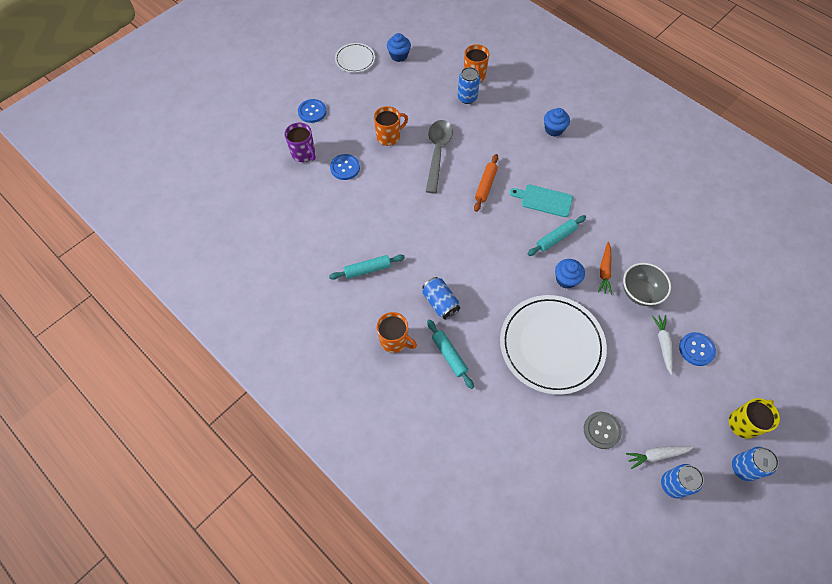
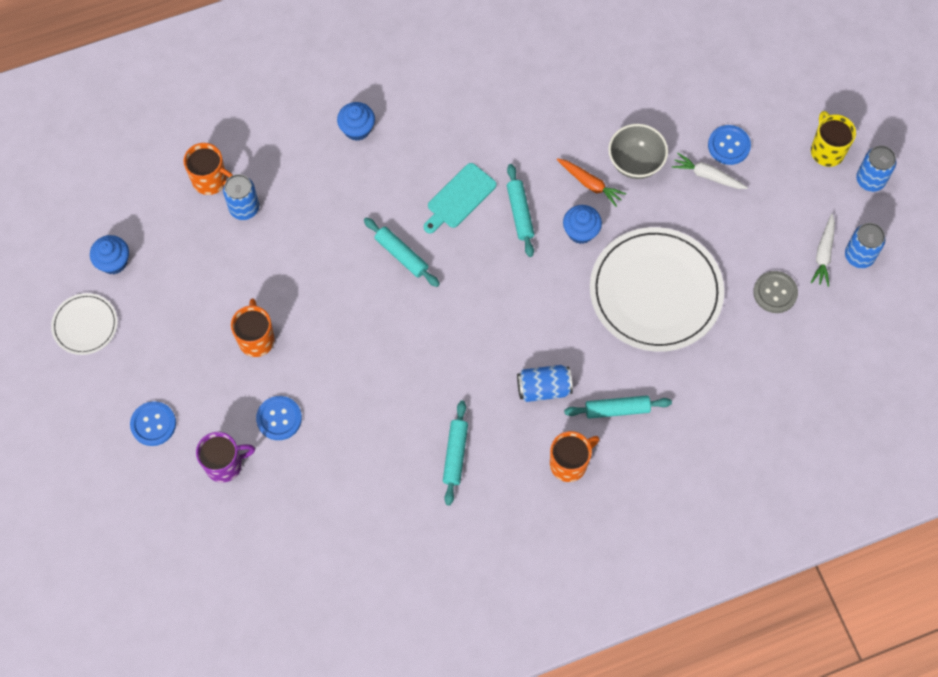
camera: 65 degrees left, 5 degrees up
grey spoon [426,120,453,193] -> none
orange rolling pin [474,154,498,212] -> turquoise rolling pin [364,217,440,287]

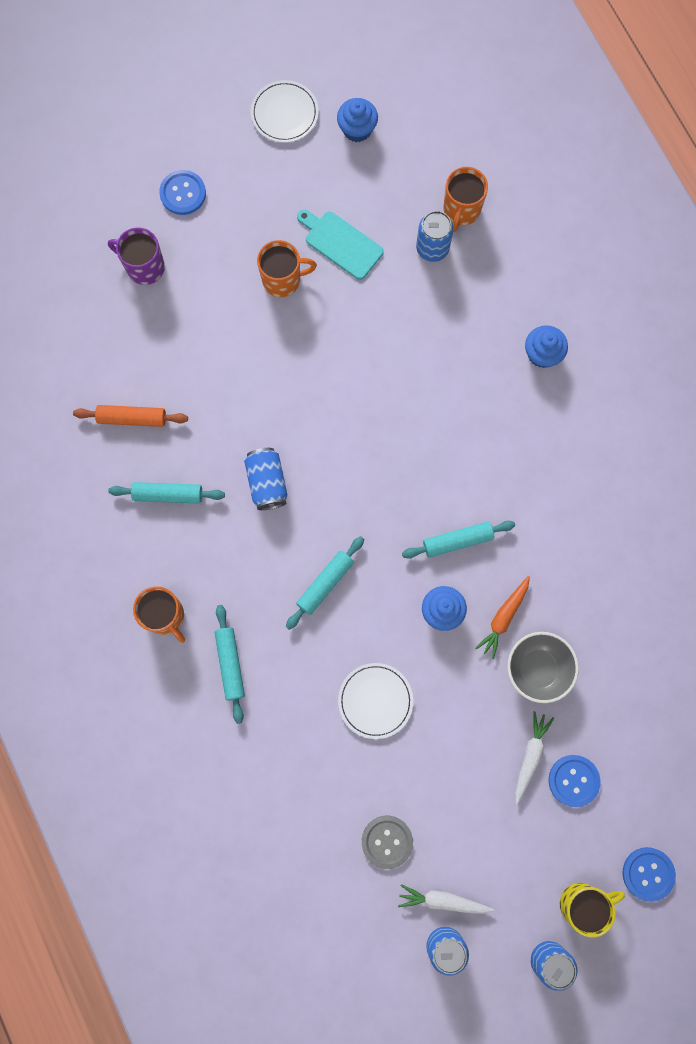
camera: 85 degrees right, 10 degrees up
purple mug [196,432,255,483] -> purple mug turned 135 degrees clockwise [108,227,165,285]
blue button [256,396,302,440] -> blue button moved to [623,847,676,902]
turquoise rolling pin [364,217,440,287] -> turquoise rolling pin moved to [286,536,364,630]
turquoise cutting board [424,163,497,234] -> turquoise cutting board moved to [297,209,384,280]
blue can [517,365,573,402] -> blue can moved to [244,448,288,510]
white plate [590,227,724,352] -> white plate [338,663,413,739], size x0.49
none -> orange rolling pin [73,405,188,427]

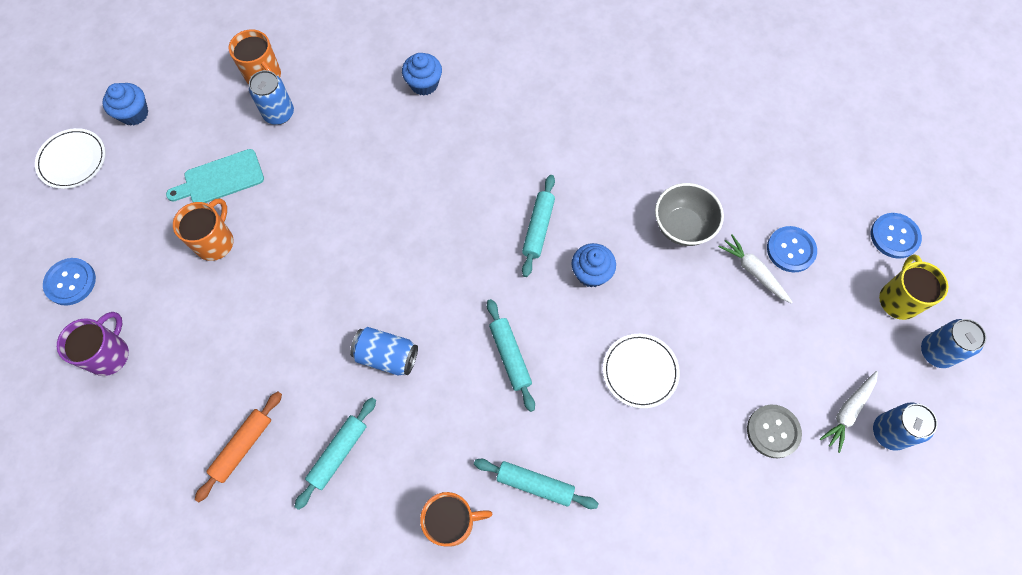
camera: 60 degrees left, 10 degrees down
purple mug [108,227,165,285] -> purple mug turned 150 degrees clockwise [57,312,129,376]
orange carrot [475,576,530,659] -> none

